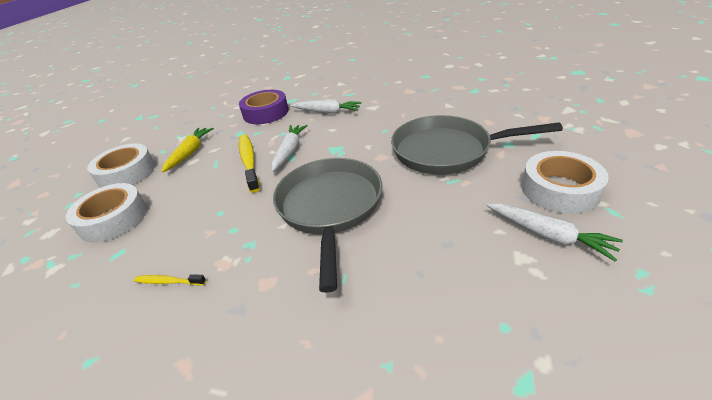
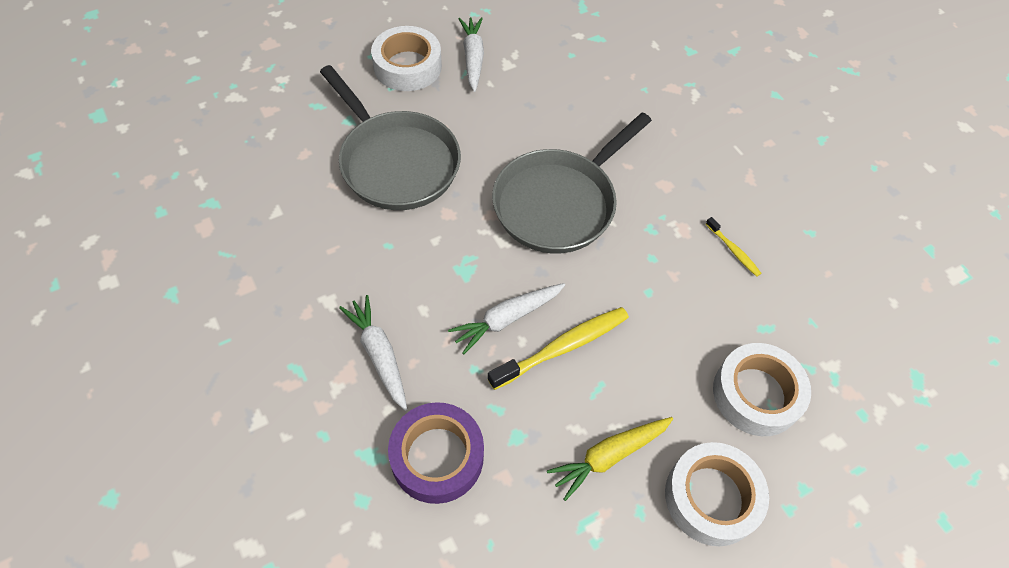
camera: 140 degrees left, 20 degrees up
yellow toothbrush [239,135,260,193] -> yellow toothbrush turned 150 degrees counterclockwise [488,307,629,390]

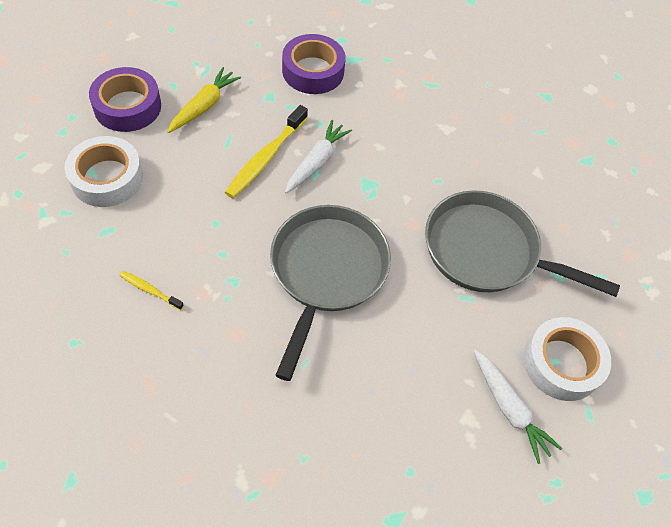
camera: 150 degrees right, 0 degrees up
white carrot [339,295,407,411] -> none
white tape [665,442,769,546] -> purple tape [89,67,161,132]

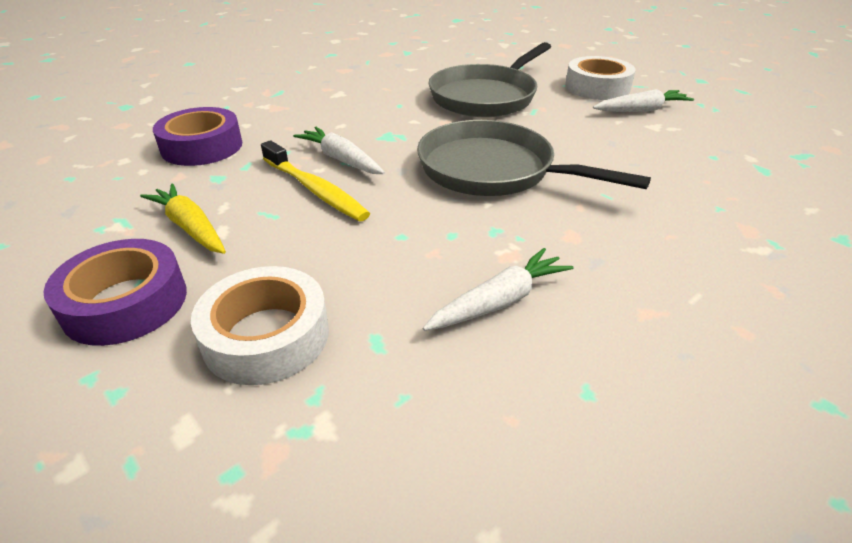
camera: 70 degrees left, 20 degrees down
yellow toothbrush [119,271,184,310] -> white carrot [423,248,573,331]

